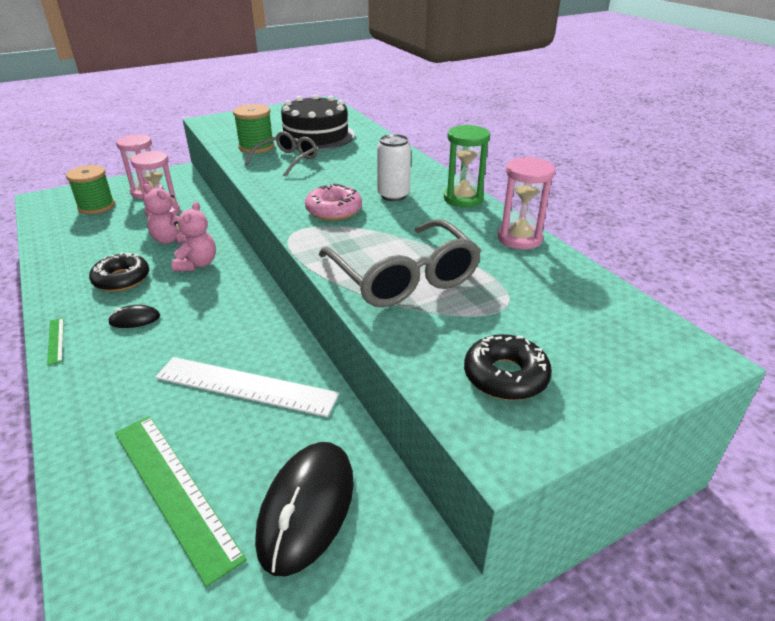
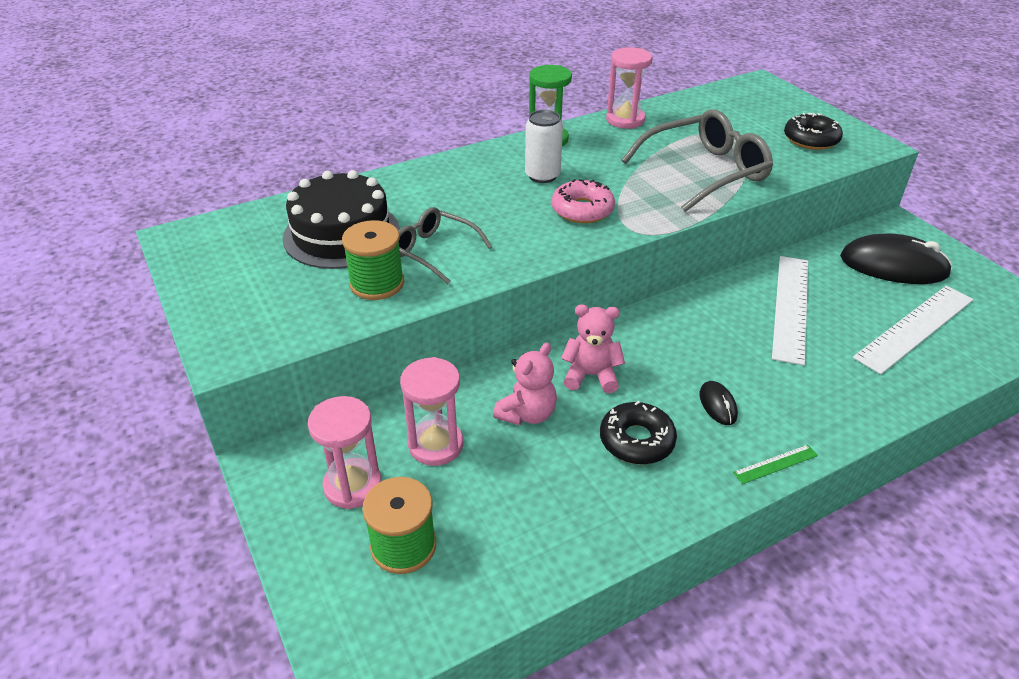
camera: 90 degrees left, 5 degrees up
green ruler [115,416,246,587] -> white ruler [853,286,974,374]

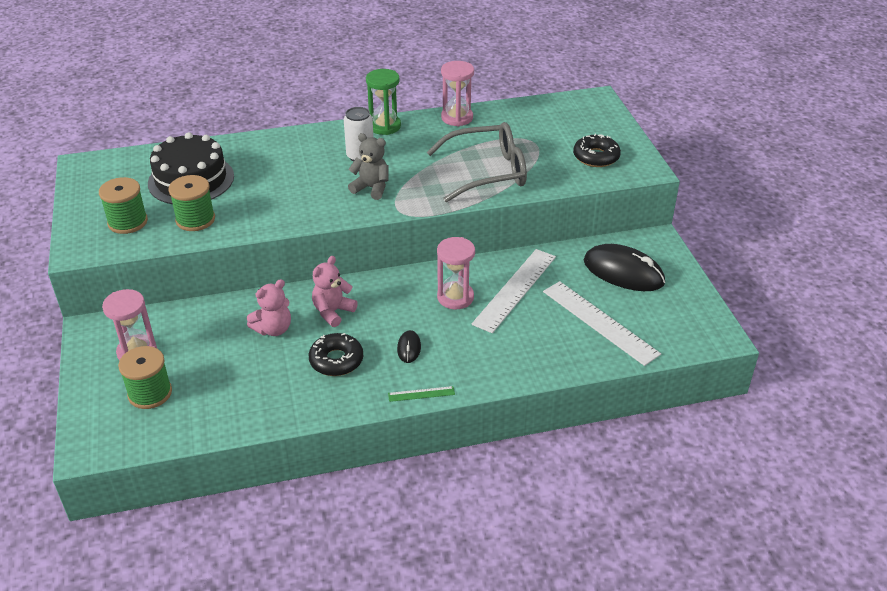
camera: 15 degrees right, 0 degrees up
grey glasses [398,207,493,284] -> none
pink hourglass [400,357,463,466] -> pink hourglass moved to [437,237,475,309]
pink donut [551,179,615,223] -> grey teddy bear [348,133,389,200]
pink teddy bear [561,304,625,393] -> pink teddy bear turned 75 degrees counterclockwise [312,256,358,327]
white ruler [853,286,974,374] -> white ruler turned 75 degrees clockwise [543,281,661,366]
none -> green spool [99,177,148,234]

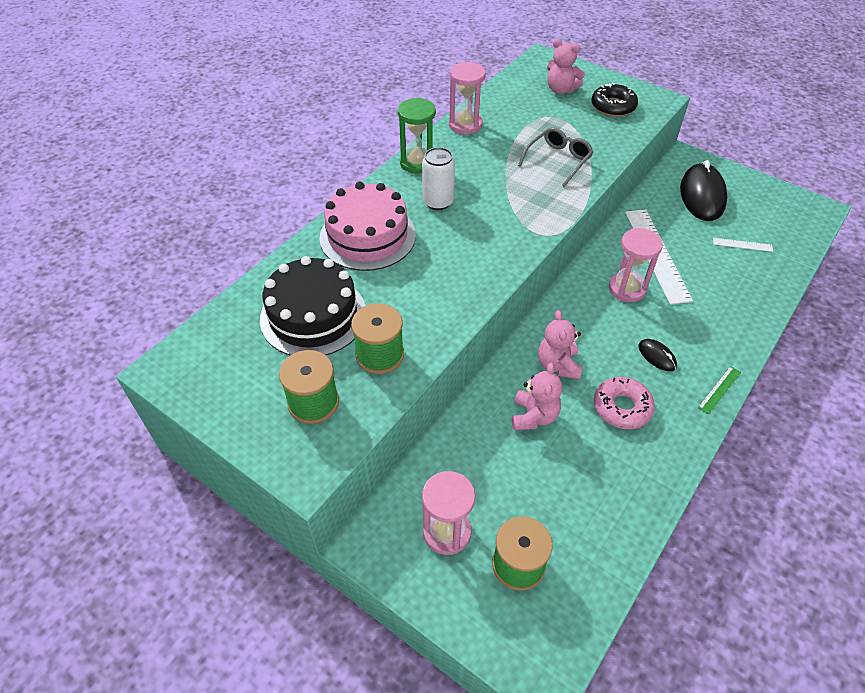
camera: 40 degrees left, 10 degrees up
black donut [309,333,363,376] -> pink donut [594,377,655,429]
grey teddy bear [348,133,389,200] -> none
grey glasses [427,122,527,202] -> grey glasses [518,127,593,187], size x0.60
white ruler [543,281,661,366] -> white ruler [713,238,773,252], size x0.44
black mouse [584,244,665,291] -> black mouse turned 75 degrees counterclockwise [680,160,727,221]
none -> pink cake [319,182,416,271]
none -> pink teddy bear [547,39,585,94]

